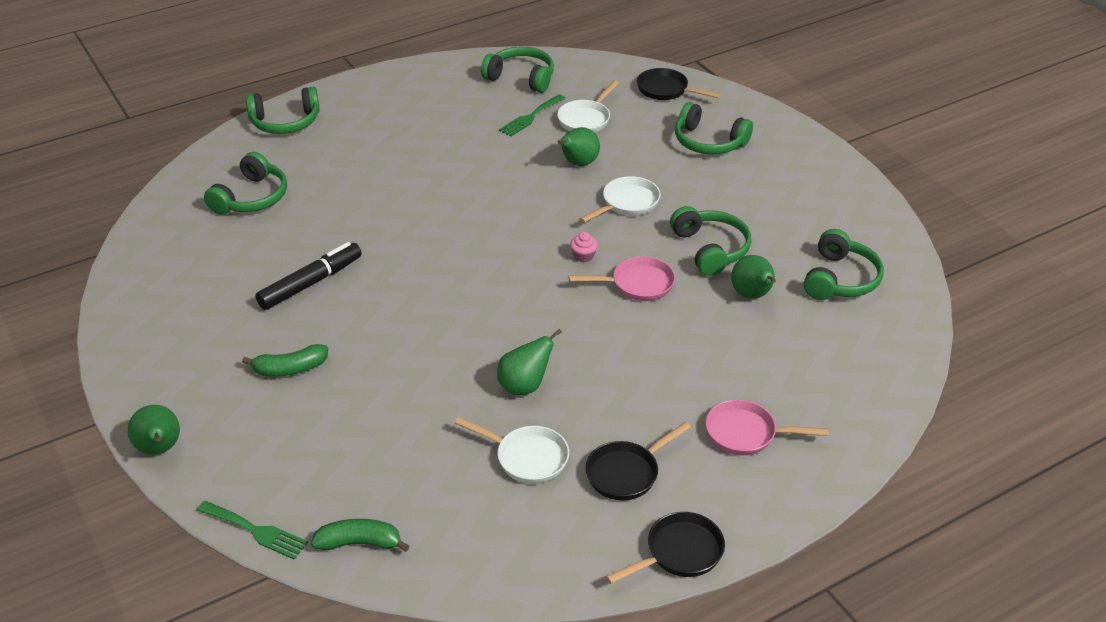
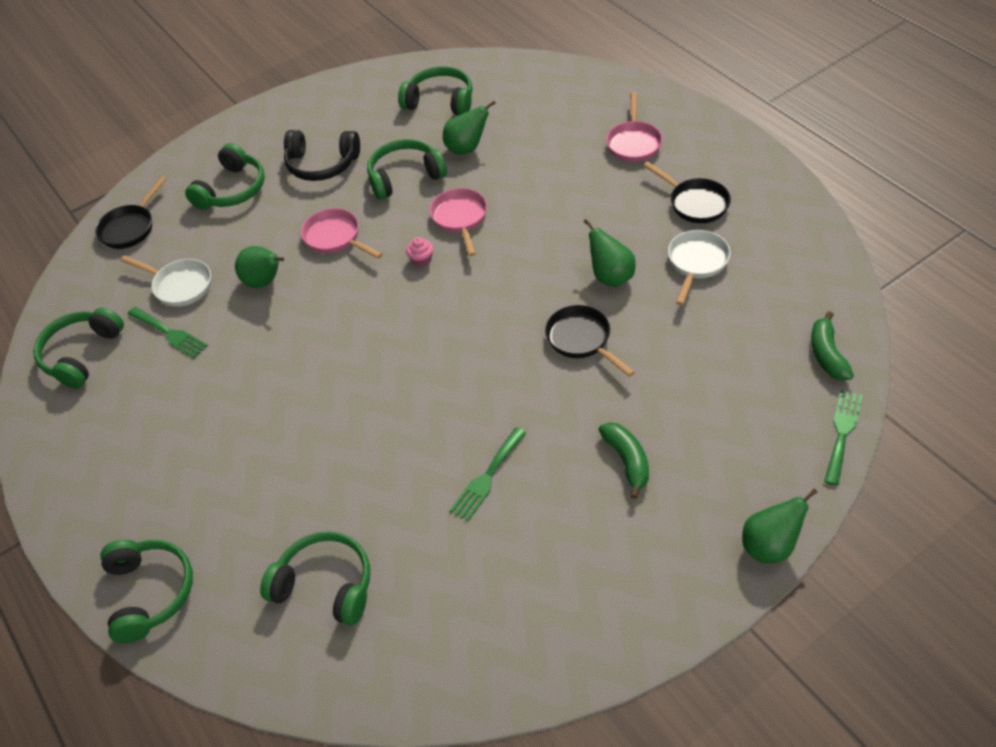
camera: 90 degrees left, 10 degrees up
black marker [255,242,362,310] -> green fork [450,427,526,521]
white pan [580,176,660,223] -> pink pan [301,208,383,259]
black pan [606,512,725,584] -> black pan moved to [545,305,635,377]
none -> black headphones [284,130,360,181]

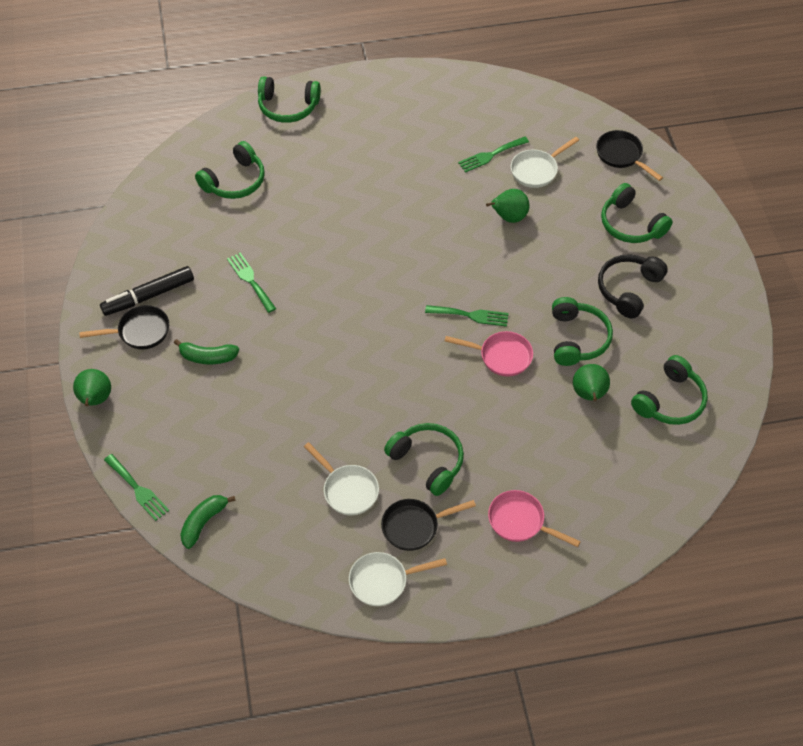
camera: 110 degrees right, 5 degrees up
green headphones [33,308,124,389] -> green headphones moved to [384,423,464,496]
pink pan [301,208,383,259] -> none
pink cupcake [406,237,433,267] -> green fork [425,305,509,327]
black pan [545,305,635,377] -> black pan moved to [79,305,169,349]
green pear [584,219,636,287] -> none
green banana [811,311,854,381] -> green banana turned 75 degrees counterclockwise [180,495,236,549]
none -> black marker [100,266,194,316]
none -> white pan [349,552,447,606]

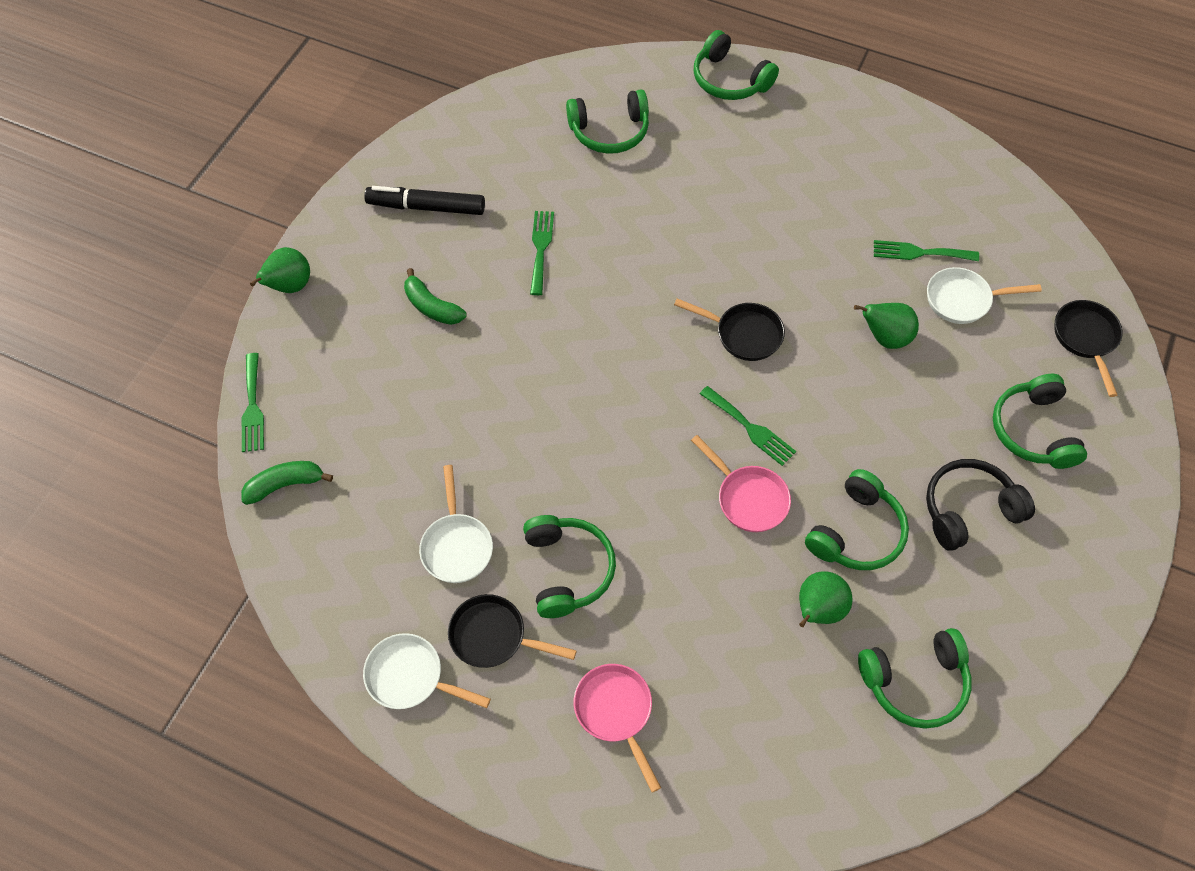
camera: 35 degrees right, 5 degrees up
black pan [79,305,169,349] -> black pan moved to [674,298,785,361]

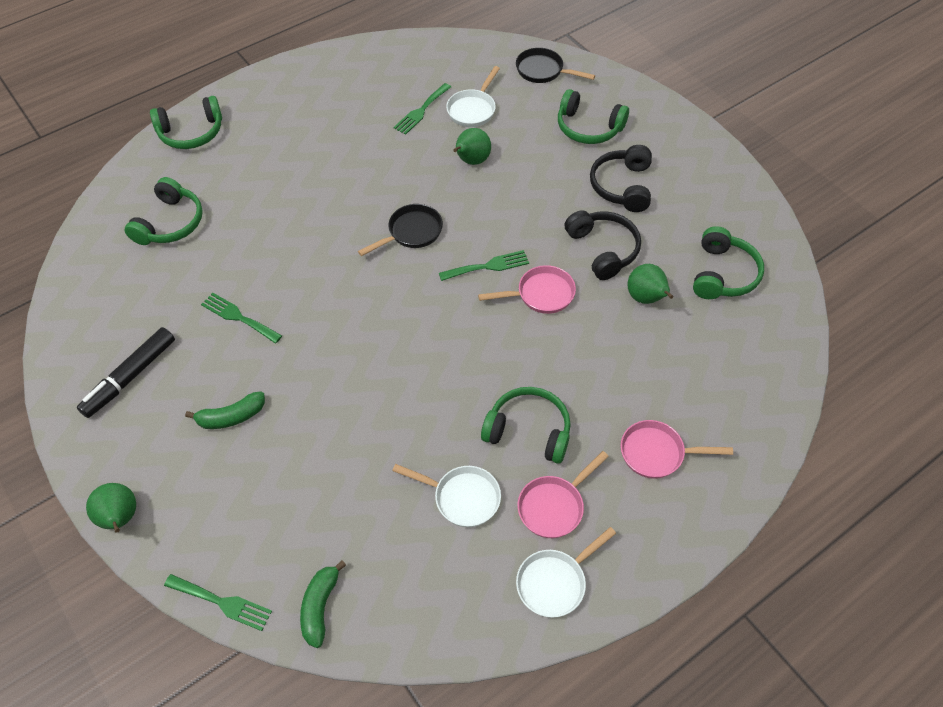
camera: 60 degrees left, 5 degrees down
black pan [448,594,577,668] -> pink pan [517,451,609,538]
green headphones [805,469,909,570] -> black headphones [564,210,641,280]

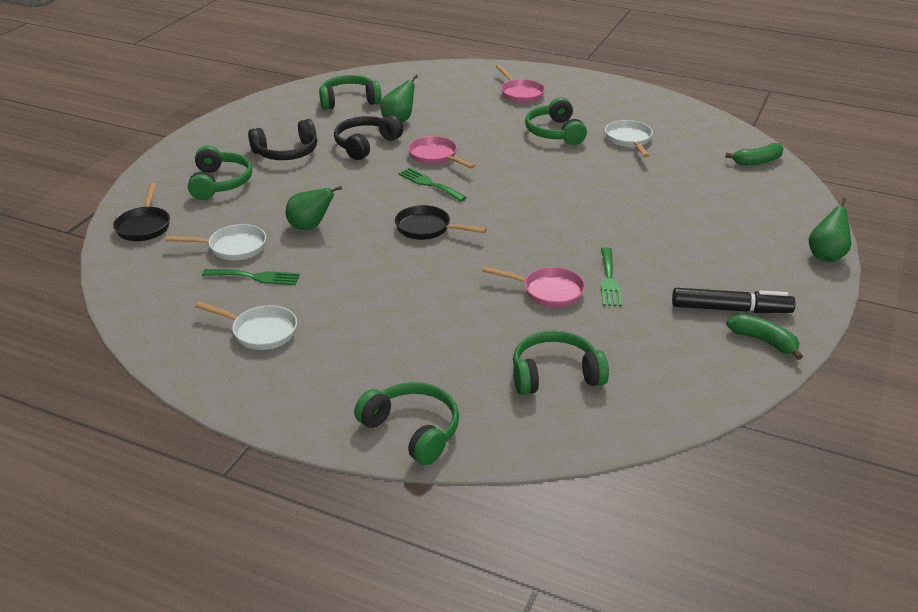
camera: 120 degrees left, 20 degrees down
green fork [164,574,272,631] -> none
green banana [185,391,265,429] -> green banana moved to [726,314,803,360]
white pan [516,527,616,618] -> white pan moved to [195,302,297,350]
pink pan [517,451,609,538] -> pink pan moved to [482,266,585,307]

